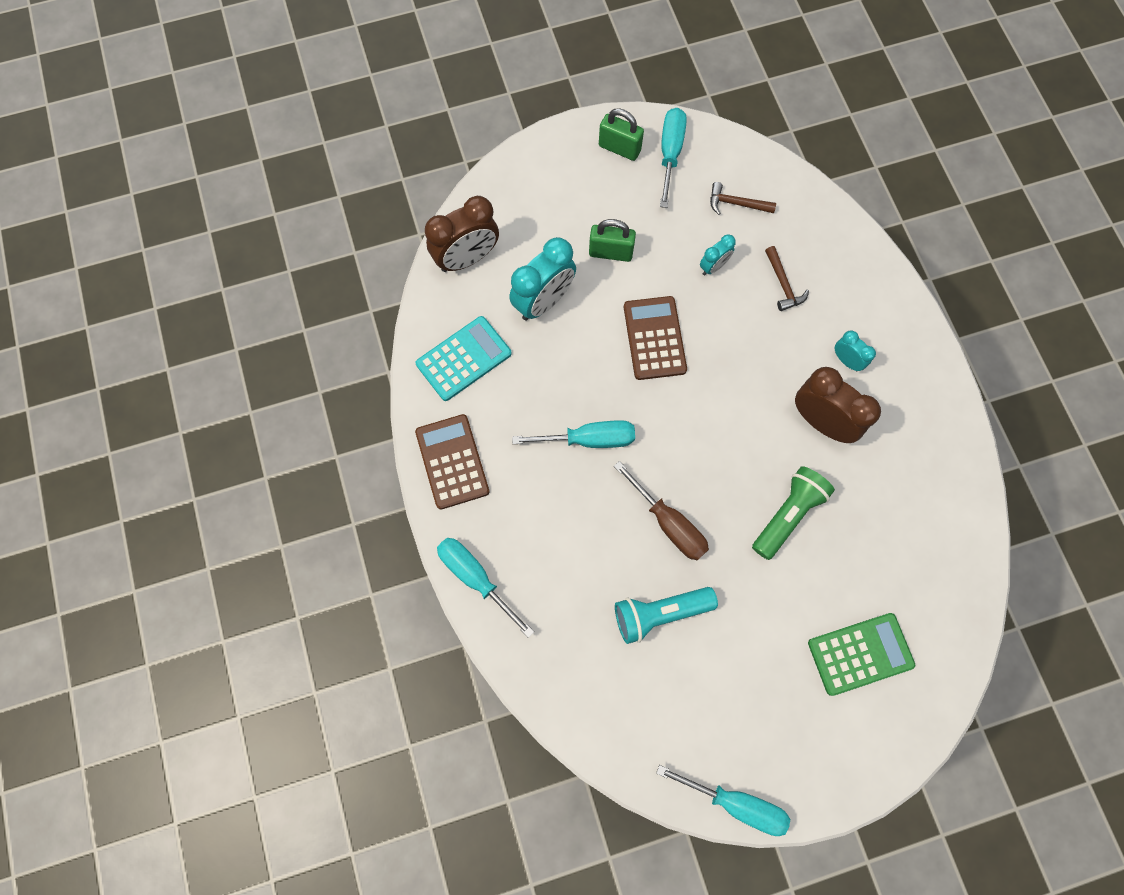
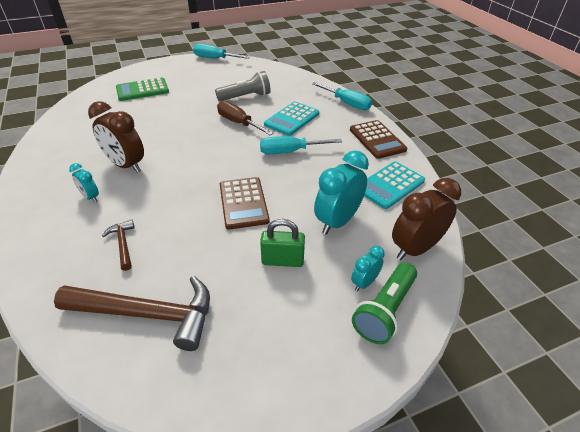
camera: 175 degrees right, 30 degrees down
green padlock [599,108,644,161] -> none
turquoise flashlight [615,587,718,644] -> grey flashlight [215,71,271,101]
turquoise screwdriver [660,108,687,208] -> none
turquoise clock [700,234,736,275] -> turquoise clock moved to [351,246,385,291]
brown hammer [710,182,776,215] -> brown hammer [54,276,210,351], size x2.10
green flashlight [752,466,835,560] -> green flashlight moved to [352,262,417,344]
none -> turquoise calculator [264,102,319,136]

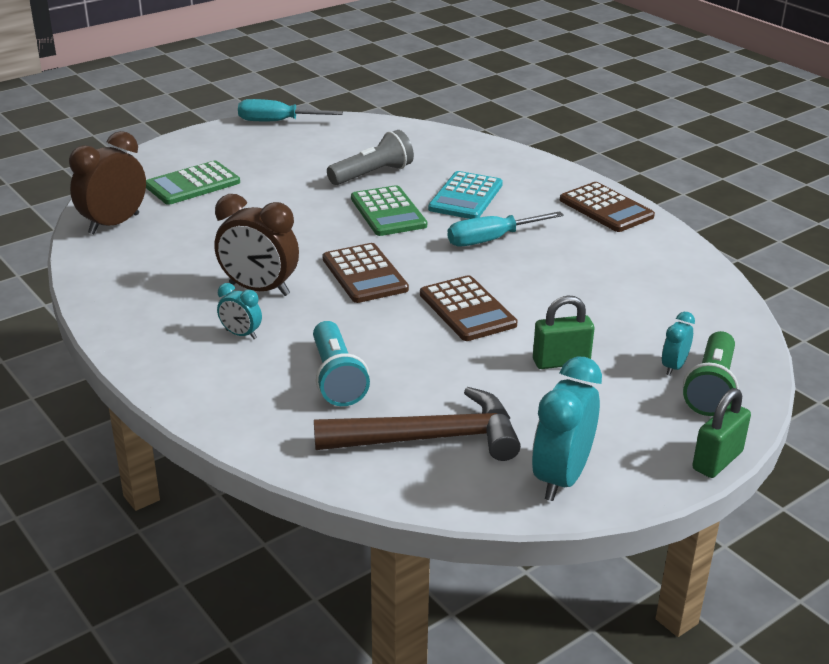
camera: 15 degrees left, 10 degrees down
brown hammer [102,220,135,271] -> turquoise flashlight [313,321,370,406]
brown screwdriver [217,101,274,135] -> green calculator [351,185,427,236]
turquoise screwdriver [312,82,372,110] -> none
turquoise clock [314,150,369,235] -> turquoise clock moved to [532,356,602,501]
turquoise calculator [364,161,425,209] -> none
brown clock [392,178,461,260] -> brown clock moved to [69,131,146,234]
none -> brown calculator [323,243,409,303]
none -> green padlock [692,388,751,478]

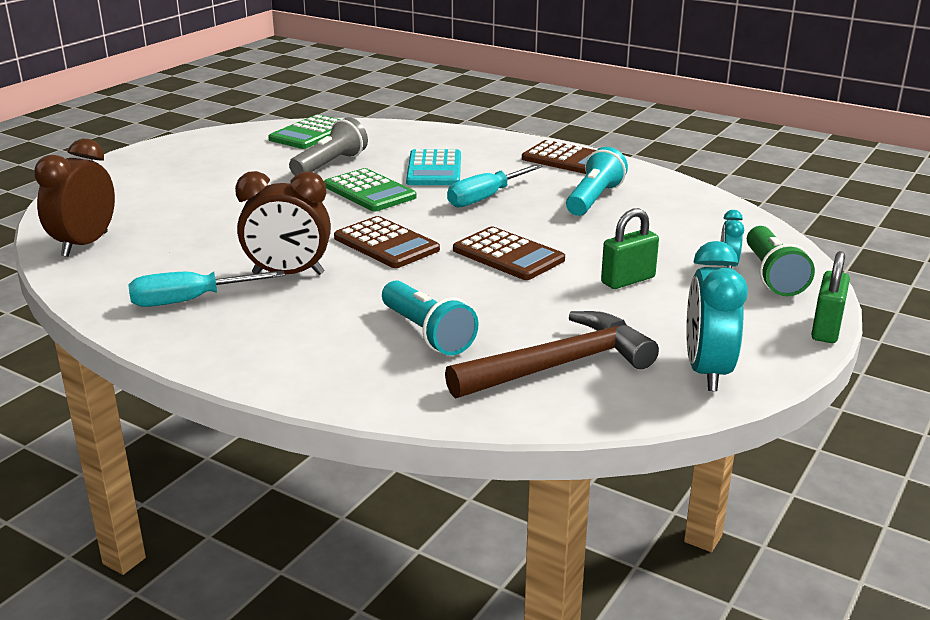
camera: 20 degrees left, 5 degrees down
green calculator [146,161,240,205] -> green calculator moved to [268,115,341,149]
turquoise clock [217,283,262,339] -> none
turquoise screwdriver [238,99,343,121] -> turquoise screwdriver moved to [128,270,285,307]
none -> turquoise flashlight [566,147,628,216]

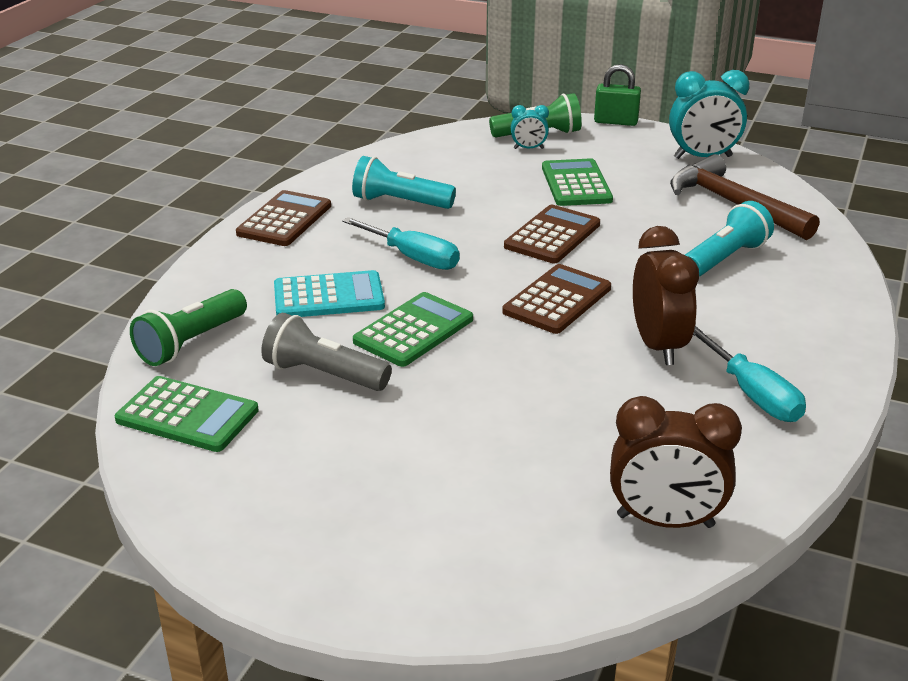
camera: 100 degrees left, 5 degrees up
green padlock [601,208,659,289] -> green calculator [542,158,613,206]
none -> green flashlight [130,289,247,366]

